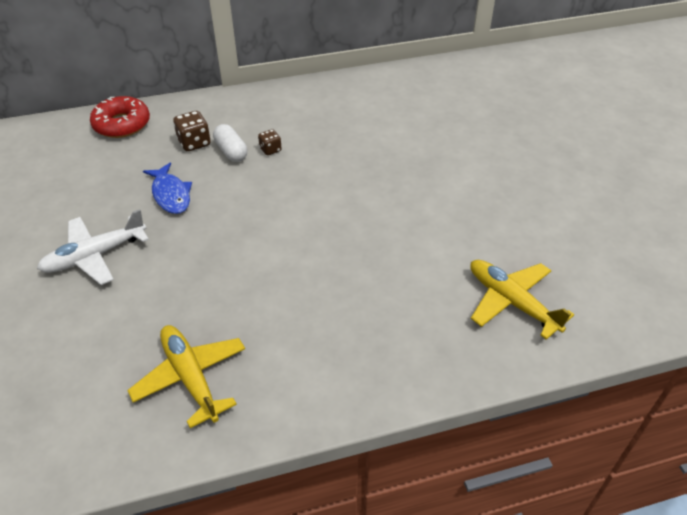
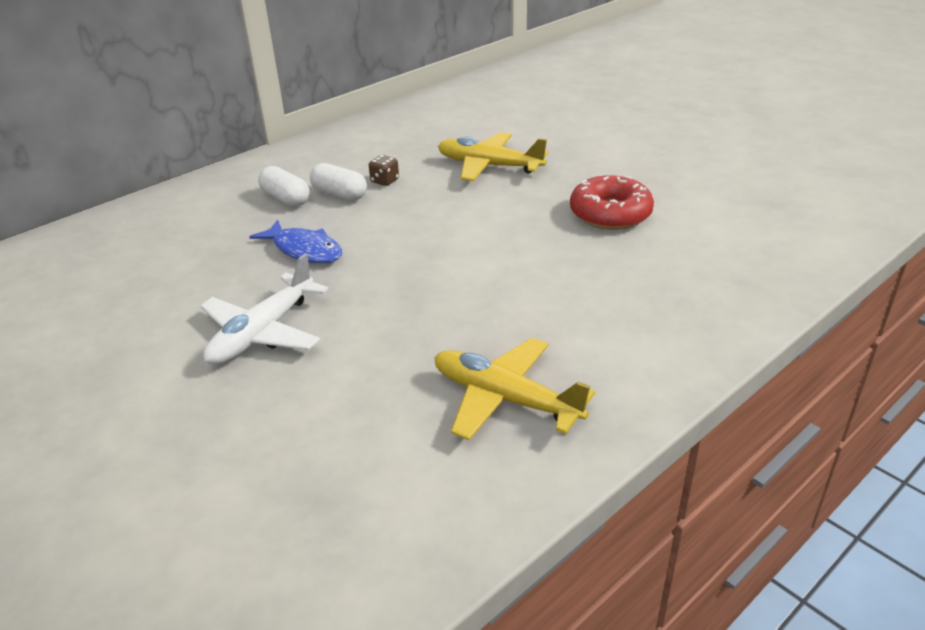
camera: 25 degrees left, 10 degrees down
red donut [90,96,150,138] -> red donut moved to [570,175,654,230]
brown dice [173,111,211,151] -> white capsule [258,166,310,207]
yellow plane [470,260,574,340] -> yellow plane moved to [438,132,548,181]

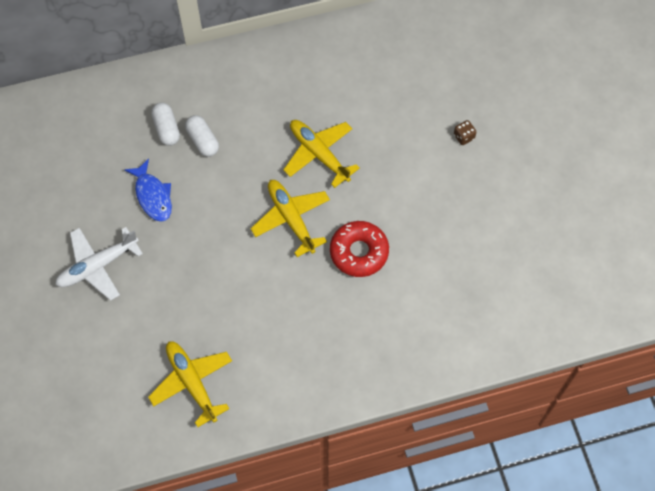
camera: 25 degrees right, 30 degrees up
brown dice [369,155,399,186] -> brown dice moved to [454,120,477,145]
none -> yellow plane [250,180,330,257]

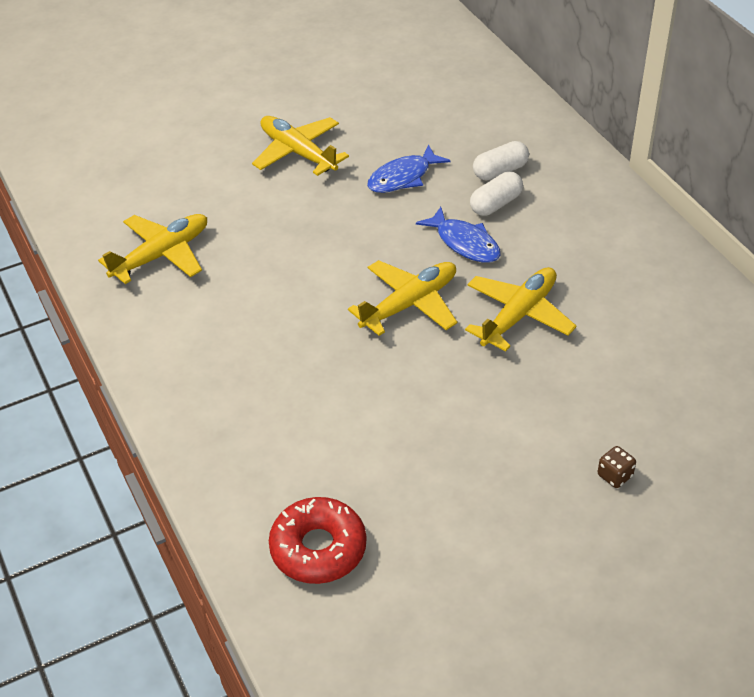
camera: 80 degrees right, 20 degrees down
white plane [55,227,143,301] -> yellow plane [252,116,349,176]
red donut [330,221,389,277] -> red donut moved to [269,497,367,584]
none -> blue fish [416,207,501,263]

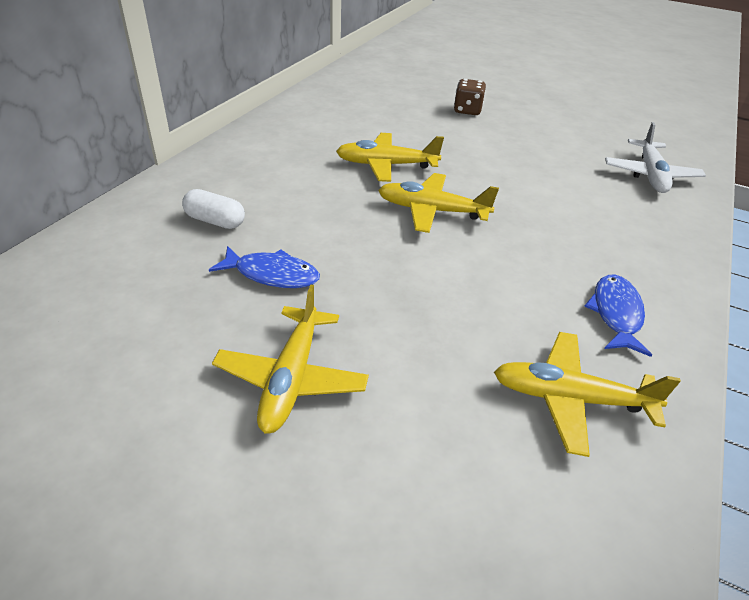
camera: 130 degrees left, 5 degrees down
red donut [269,497,367,584] -> white plane [605,122,706,193]
blue fish [416,207,501,263] -> blue fish moved to [584,275,652,357]
white capsule [470,171,523,216] -> none
brown dice [598,446,636,488] -> brown dice [454,79,486,115], size x1.58

